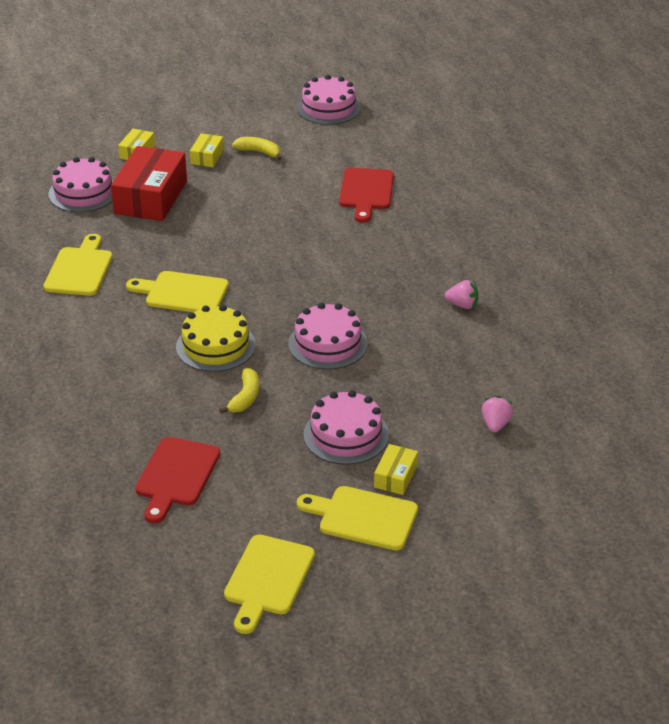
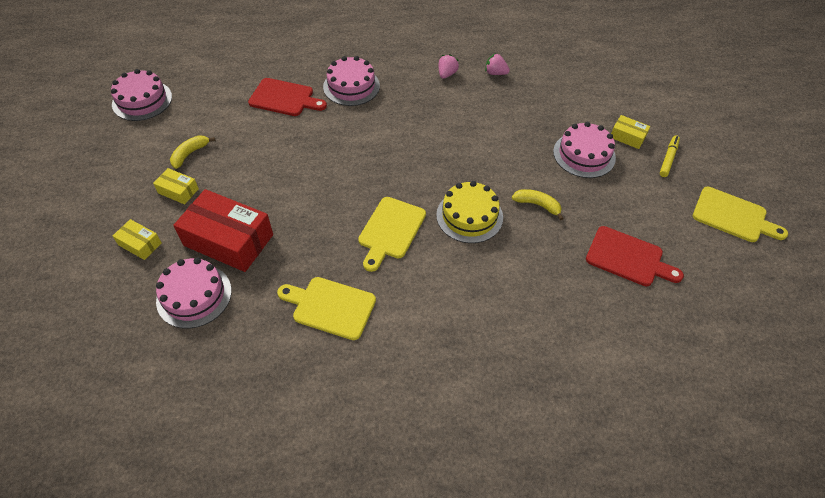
camera: 80 degrees left, 15 degrees up
pink cake [288,303,368,369] -> pink cake moved to [323,56,380,106]
yellow cutting board [297,486,418,550] -> yellow marker [660,135,680,177]
pink strawberry [482,396,513,433] -> pink strawberry moved to [485,54,510,75]

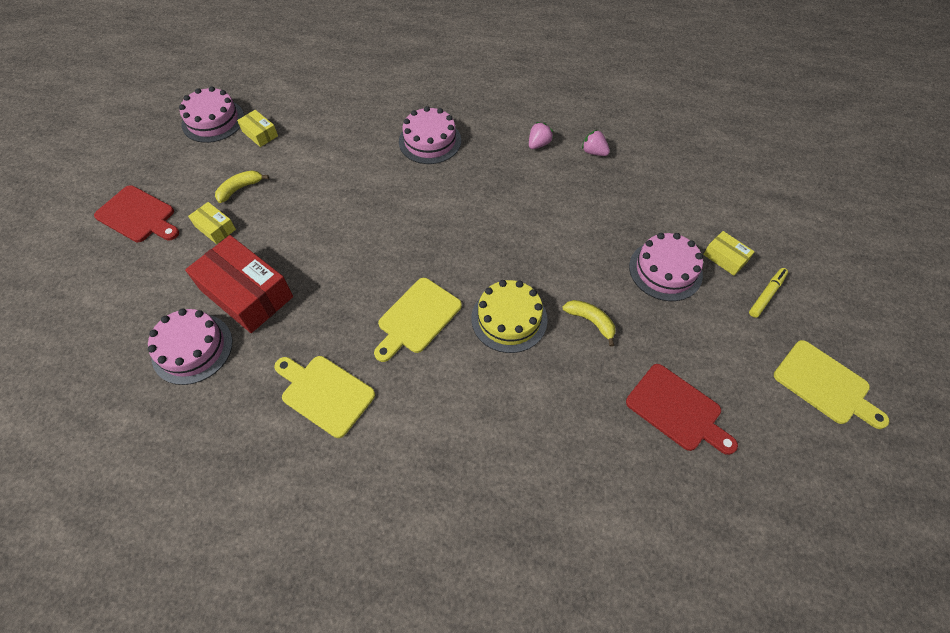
camera: 15 degrees right, 5 degrees up
yellow box [113,219,162,260] -> yellow box moved to [237,110,278,147]
red cutting board [248,78,327,116] -> red cutting board moved to [94,185,179,242]

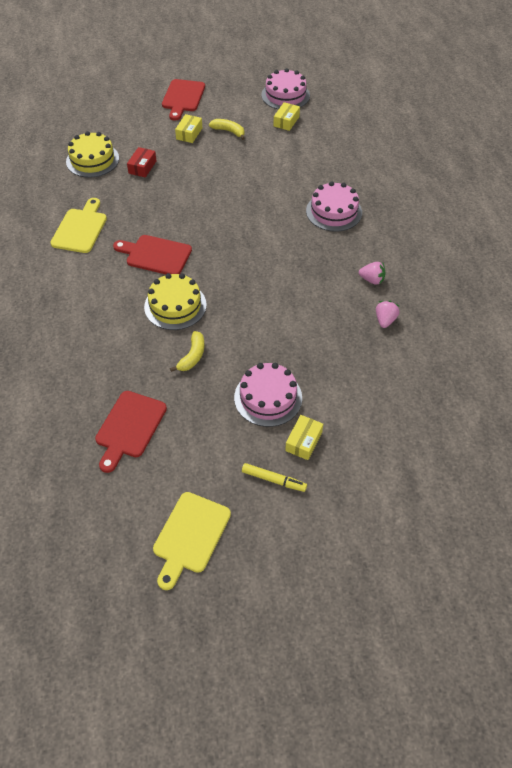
camera: 70 degrees right, 5 degrees down
pink cake [148,308,233,385] -> yellow cake [66,131,119,178]
red box [185,235,293,333] -> red box [127,147,157,178], size x0.48
yellow cutting board [374,278,462,362] -> red cutting board [113,235,192,274]

